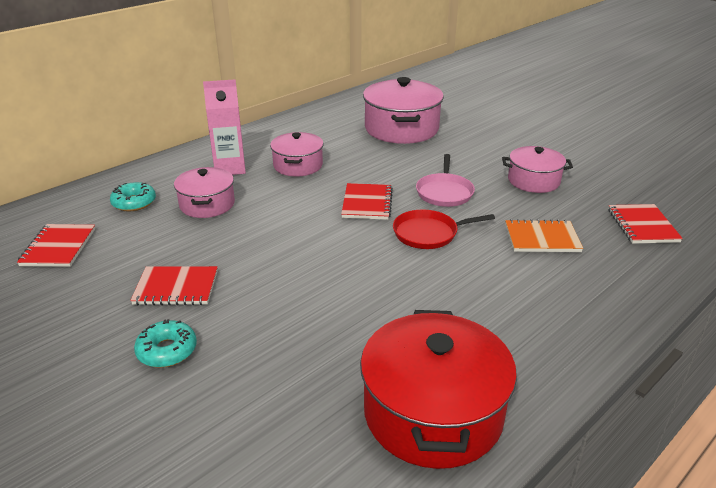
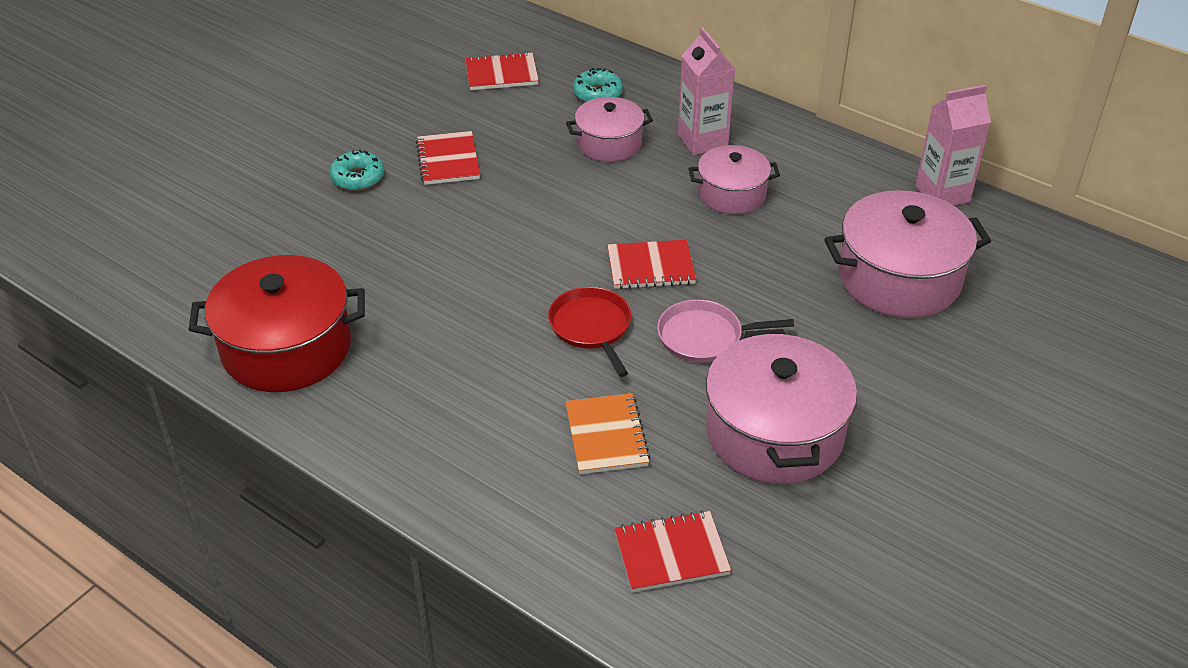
camera: 80 degrees right, 10 degrees up
pink pot [502,146,573,193] -> pink pot [706,329,857,484], size x1.67
none -> pink carton [915,85,991,206]

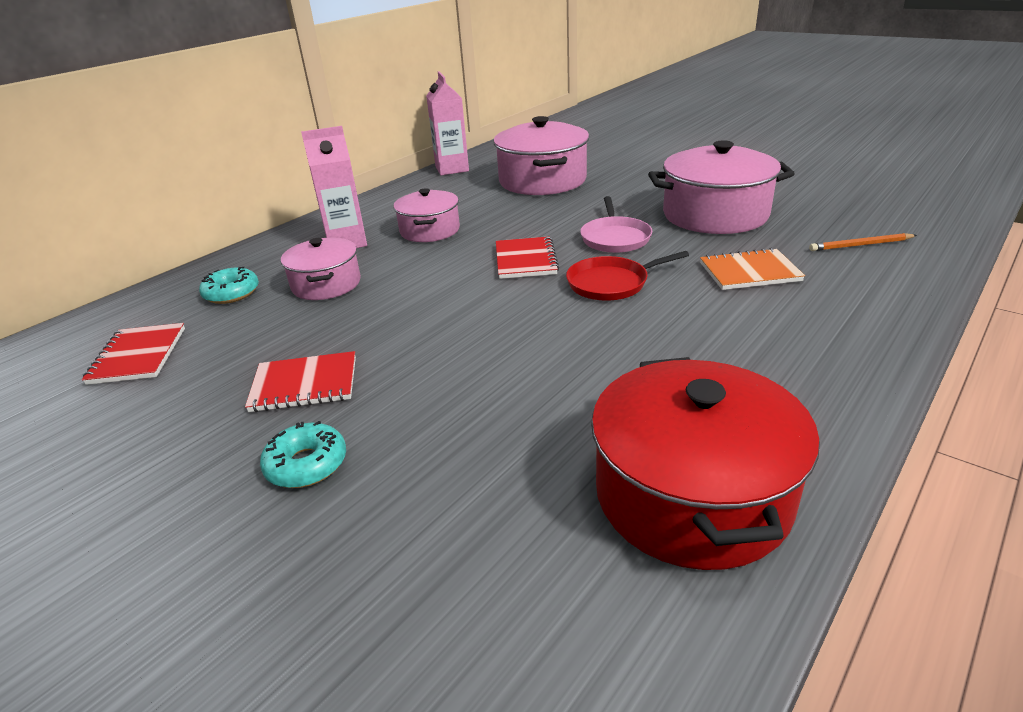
camera: 85 degrees left, 10 degrees down
red notebook [614,510,731,592] -> orange pencil [809,233,917,251]

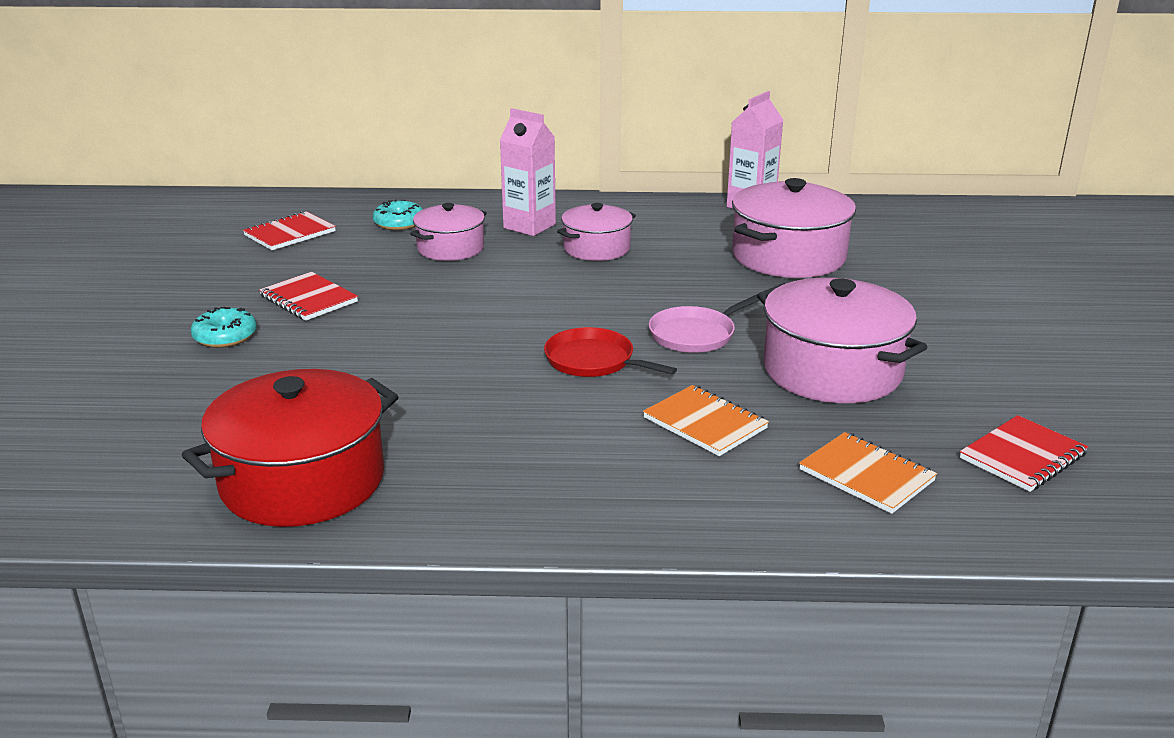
camera: 50 degrees right, 5 degrees down
red notebook [496,236,559,279] -> red notebook moved to [960,415,1088,492]
orange pencil [809,233,917,251] -> orange notebook [799,432,937,514]

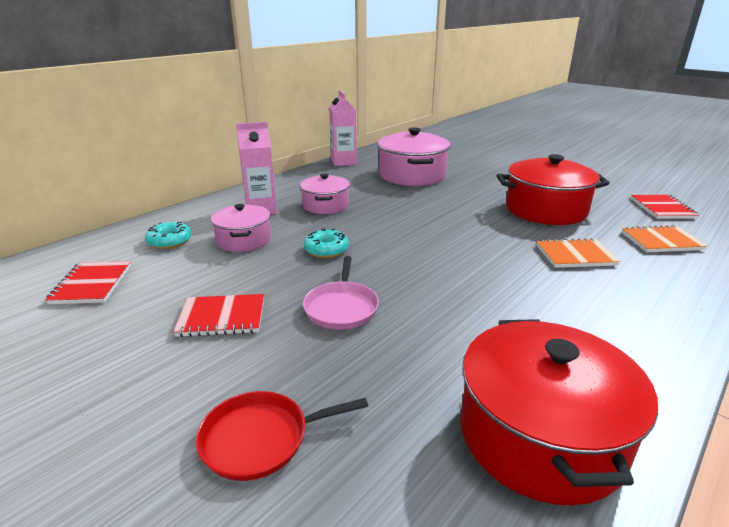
camera: 50 degrees left, 0 degrees up
turquoise donut [191,307,257,348] -> turquoise donut moved to [304,228,349,258]
red pan [544,327,677,377] -> red pan moved to [196,391,368,481]
pink pan [649,295,760,353] -> pink pan moved to [303,256,379,329]
pink pot [757,278,928,403] -> red pot [496,154,610,225]

